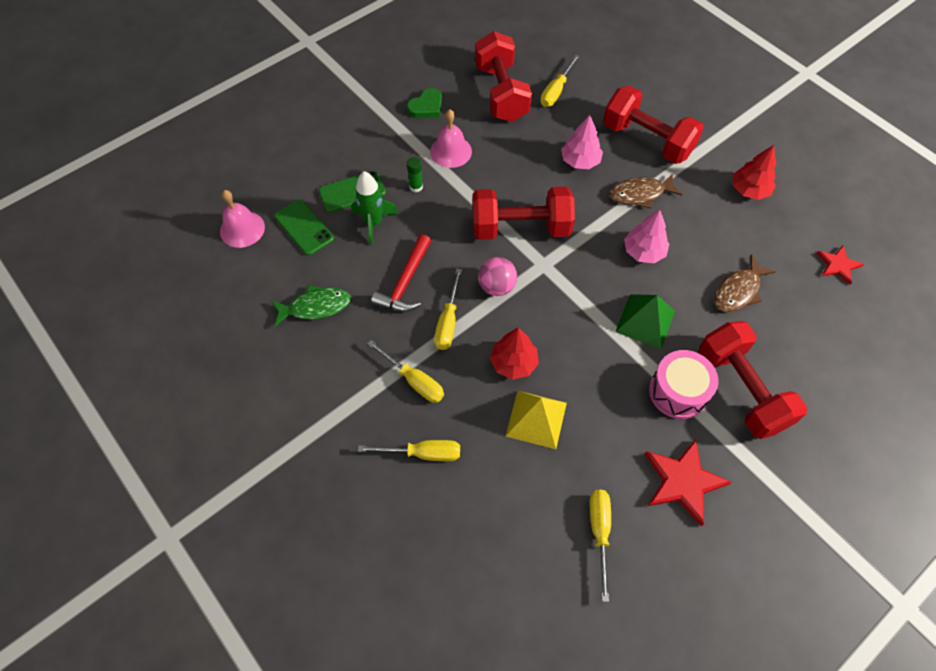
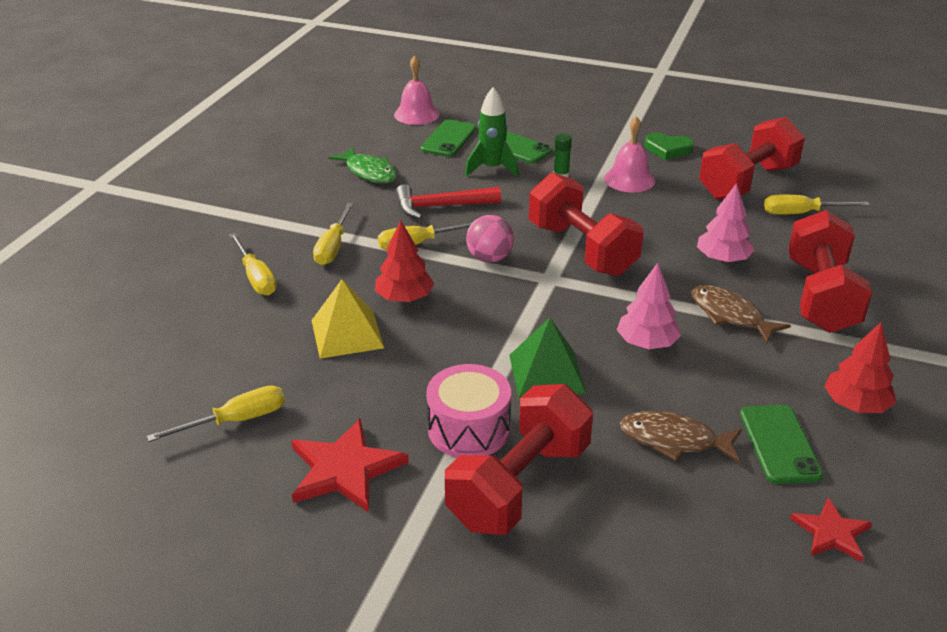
camera: 60 degrees right, 25 degrees down
none -> green phone [740,405,823,484]

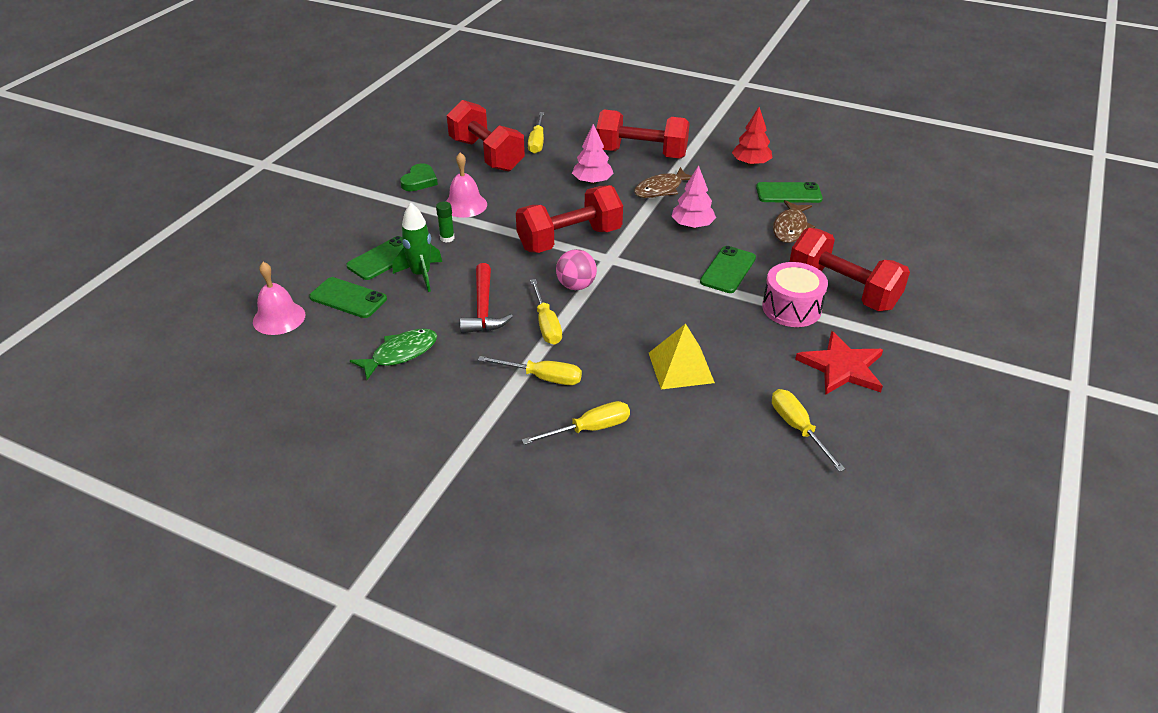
camera: 85 degrees left, 5 degrees up
red tree [375,220,434,302] -> none
green pyramid [509,318,586,398] -> green phone [700,246,756,293]
red star [790,498,872,562] -> none

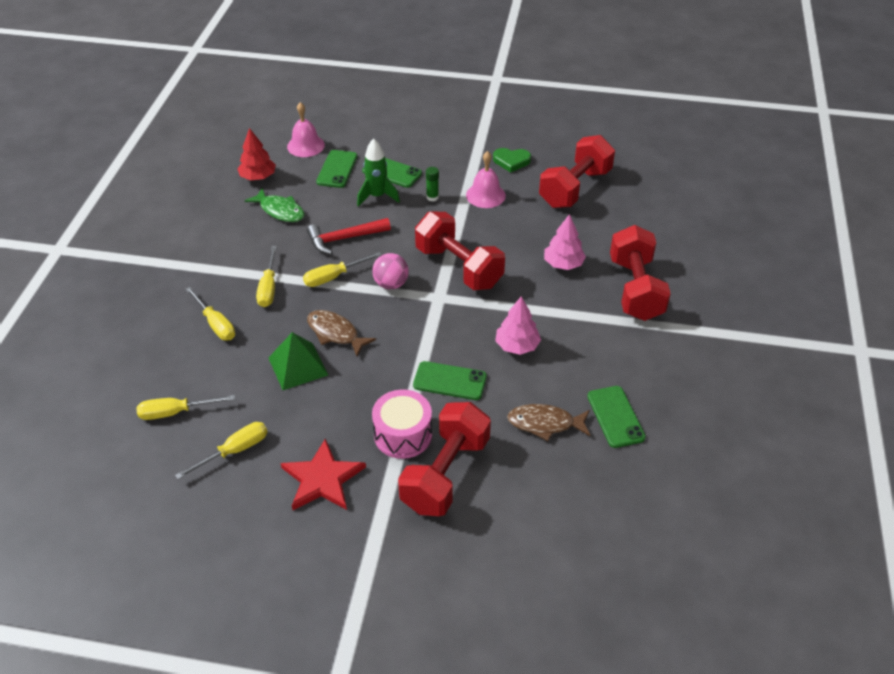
camera: 75 degrees right, 5 degrees up
yellow screwdriver [528,112,544,154] -> yellow screwdriver moved to [136,395,235,420]
brown fish [634,167,692,198] -> brown fish moved to [307,310,376,356]
yellow pyramid [649,324,715,389] -> green pyramid [268,332,328,390]
red tree [732,107,772,166] -> red tree moved to [237,128,276,180]

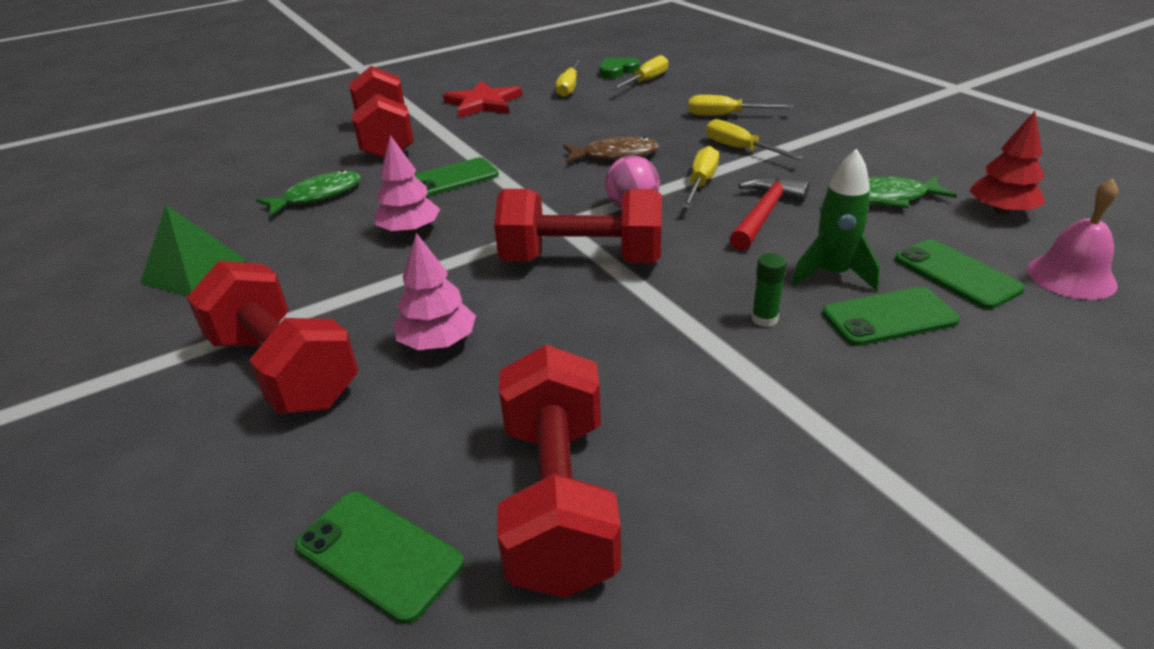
camera: 140 degrees right, 10 degrees down
green pyramid [268,332,328,390] -> green pyramid moved to [140,205,246,296]
pink drum [372,389,432,459] -> none
pink bell [466,151,506,208] -> none
green heart [493,148,531,173] -> green heart moved to [599,57,640,79]
brown fish [507,404,590,441] -> green fish [256,170,361,216]
green phone [587,386,646,448] -> green phone moved to [295,492,464,624]

